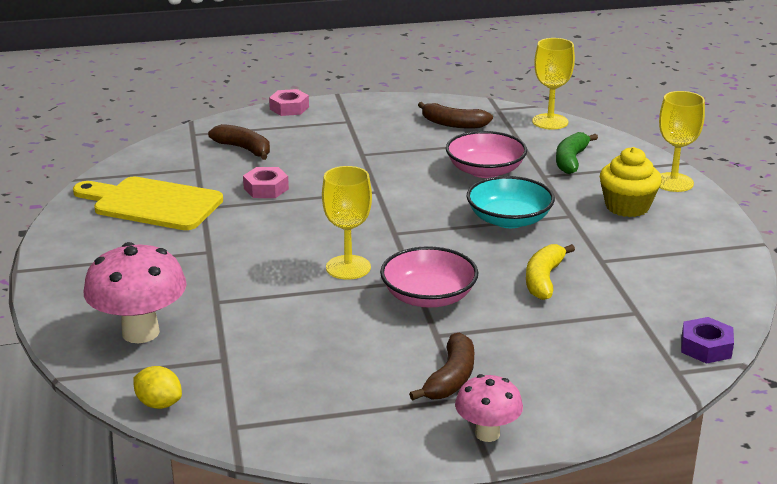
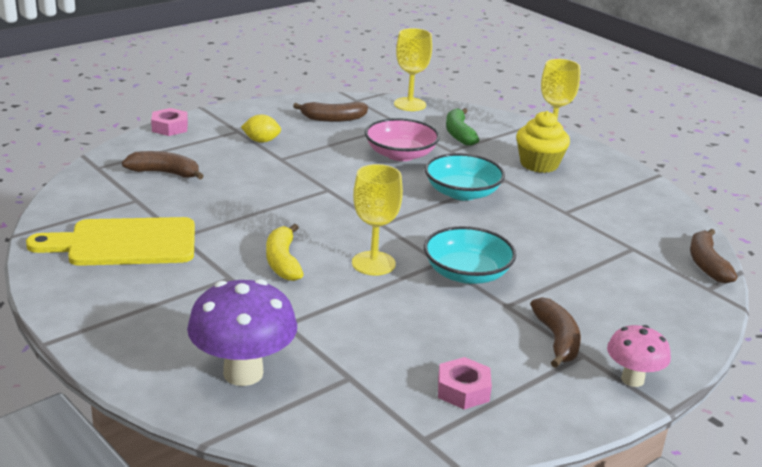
camera: 30 degrees left, 0 degrees up
pink mushroom [84,242,187,343] -> purple mushroom [187,279,297,386]
yellow lemon [133,366,182,409] -> yellow lemon moved to [241,115,281,142]
pink nut [243,167,289,198] -> pink nut moved to [438,357,492,409]
pink bowl [380,246,478,308] -> turquoise bowl [424,226,516,284]
yellow banana [526,244,575,300] -> yellow banana moved to [266,224,304,281]
purple nut [681,317,734,364] -> brown banana [690,229,738,283]

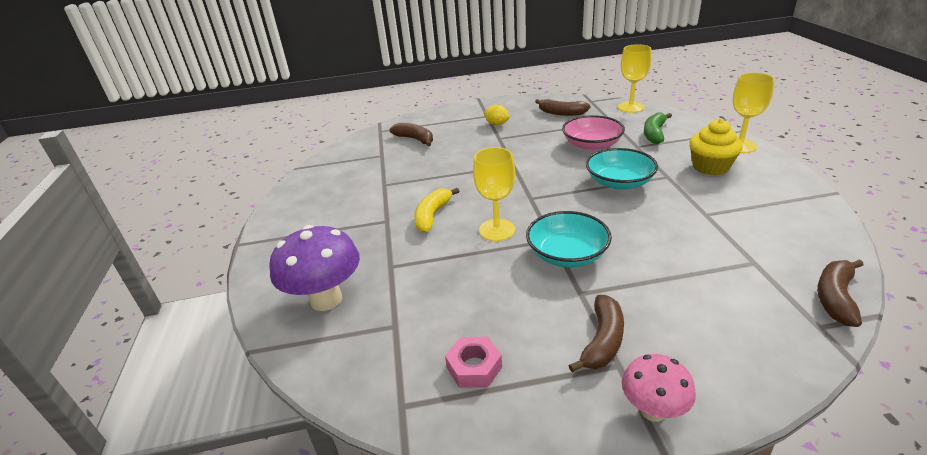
camera: 35 degrees right, 5 degrees up
yellow cutting board [26,217,195,266] -> none
pink nut [151,108,188,136] -> none

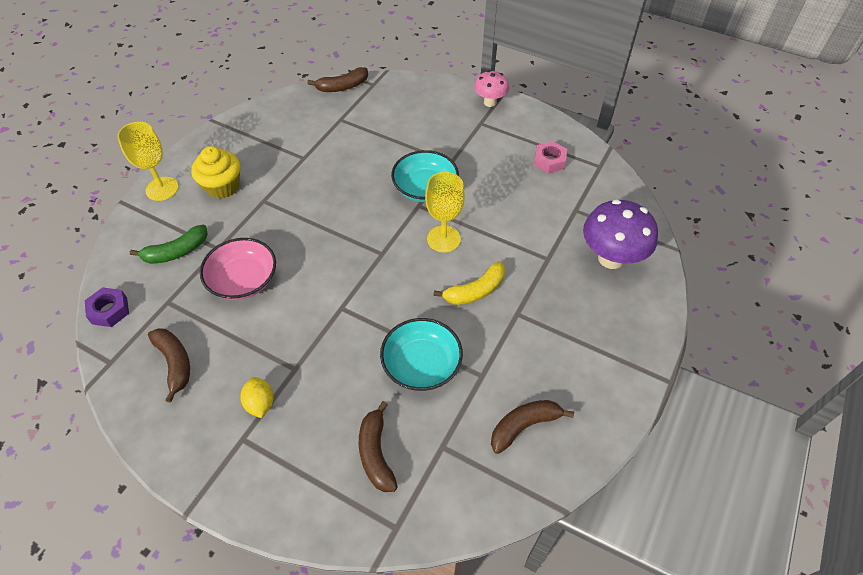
camera: 145 degrees left, 20 degrees up
brown banana [569,295,624,373] -> brown banana moved to [491,400,574,454]
turquoise bowl [586,148,658,190] -> turquoise bowl moved to [380,318,463,391]
yellow goblet [618,44,652,113] -> purple nut [85,287,129,327]

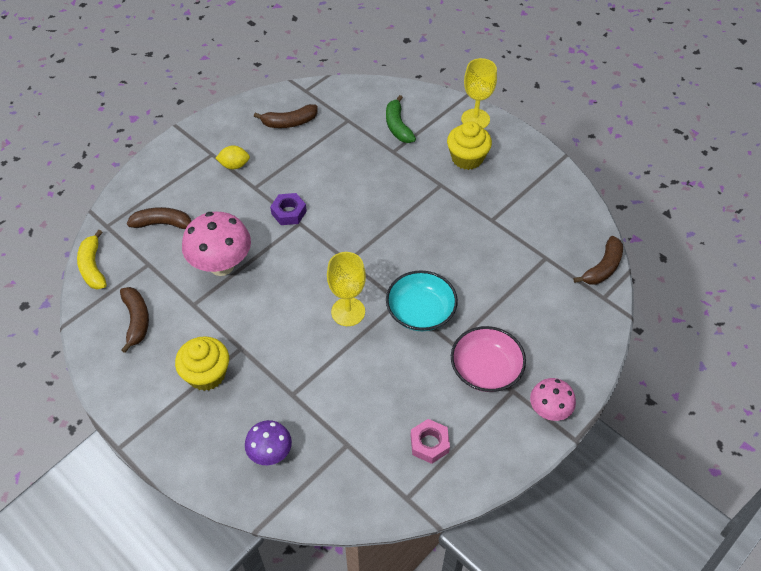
camera: 105 degrees right, 0 degrees up
purple nut [85,287,129,327] -> purple nut moved to [270,193,307,225]
pink bowl [200,238,276,300] -> pink bowl moved to [451,326,526,392]
brown banana [307,67,368,92] -> brown banana turned 135 degrees counterclockwise [574,236,623,285]
turquoise bowl [380,318,463,391] -> pink mushroom [182,212,251,276]
yellow banana [433,261,505,305] -> yellow banana moved to [77,230,107,289]
purple mushroom [583,199,658,269] -> purple mushroom [245,420,292,465], size x0.60
none -> yellow cupcake [175,336,229,391]

